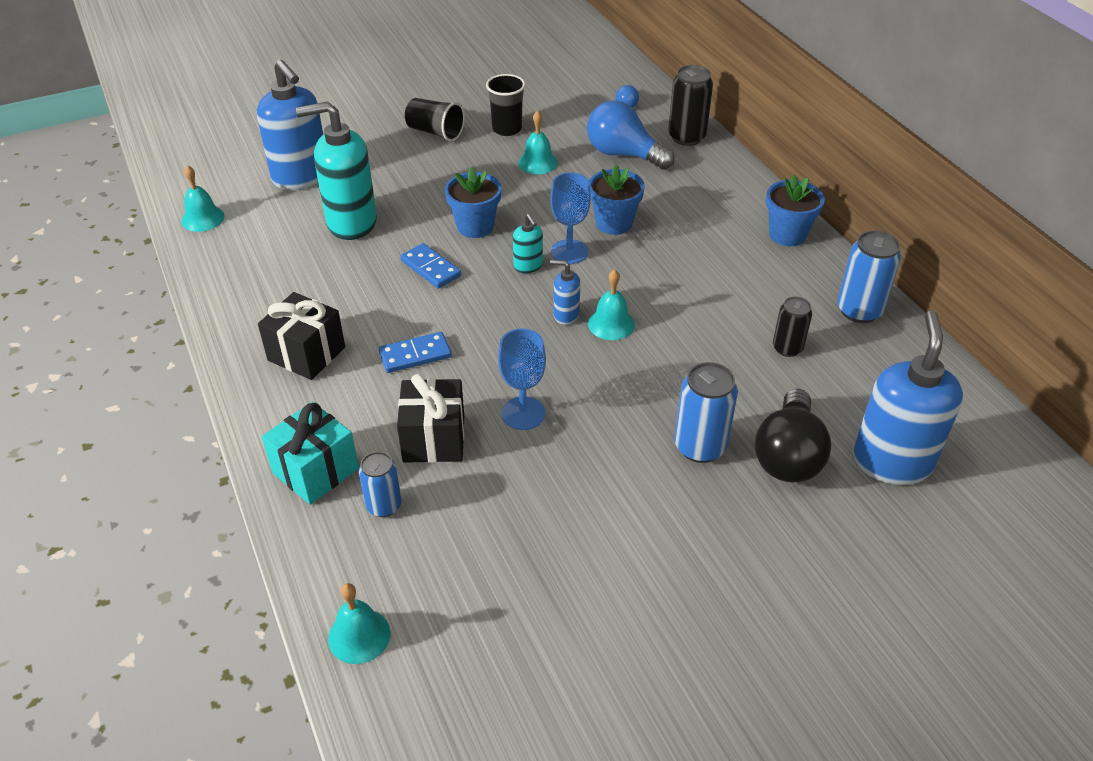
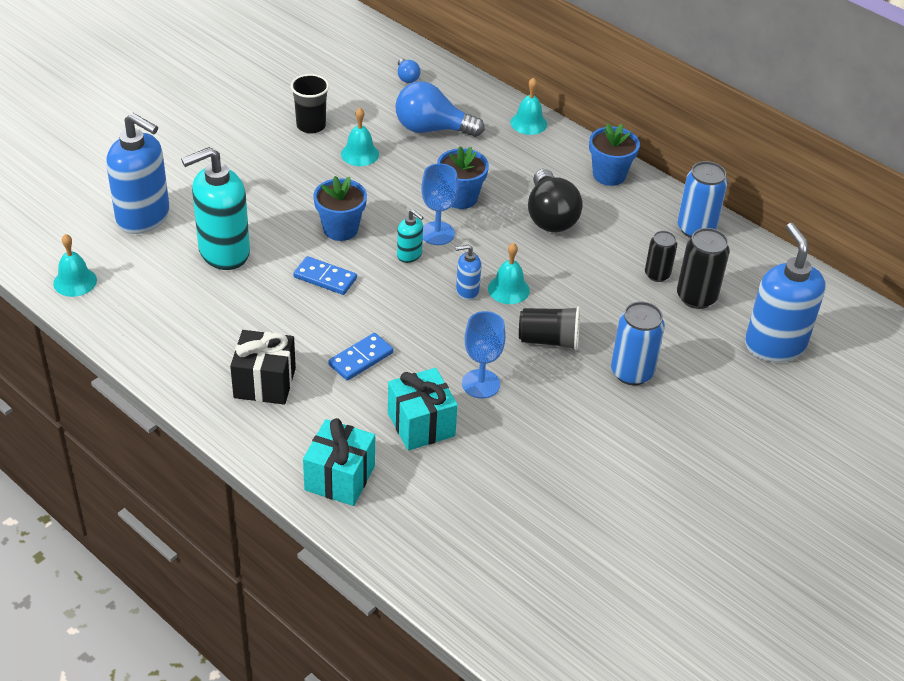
camera: 25 degrees left, 0 degrees up
turquoise bell [328,583,390,664] -> turquoise bell moved to [510,77,547,135]
blue can [359,452,401,517] -> none
black gift [397,374,464,463] -> turquoise gift [388,368,458,451]
black cup [405,98,465,142] -> black cup moved to [519,306,580,350]
black can [668,65,713,146] -> black can moved to [677,228,730,309]
black light bulb [755,389,831,482] -> black light bulb moved to [528,169,583,232]

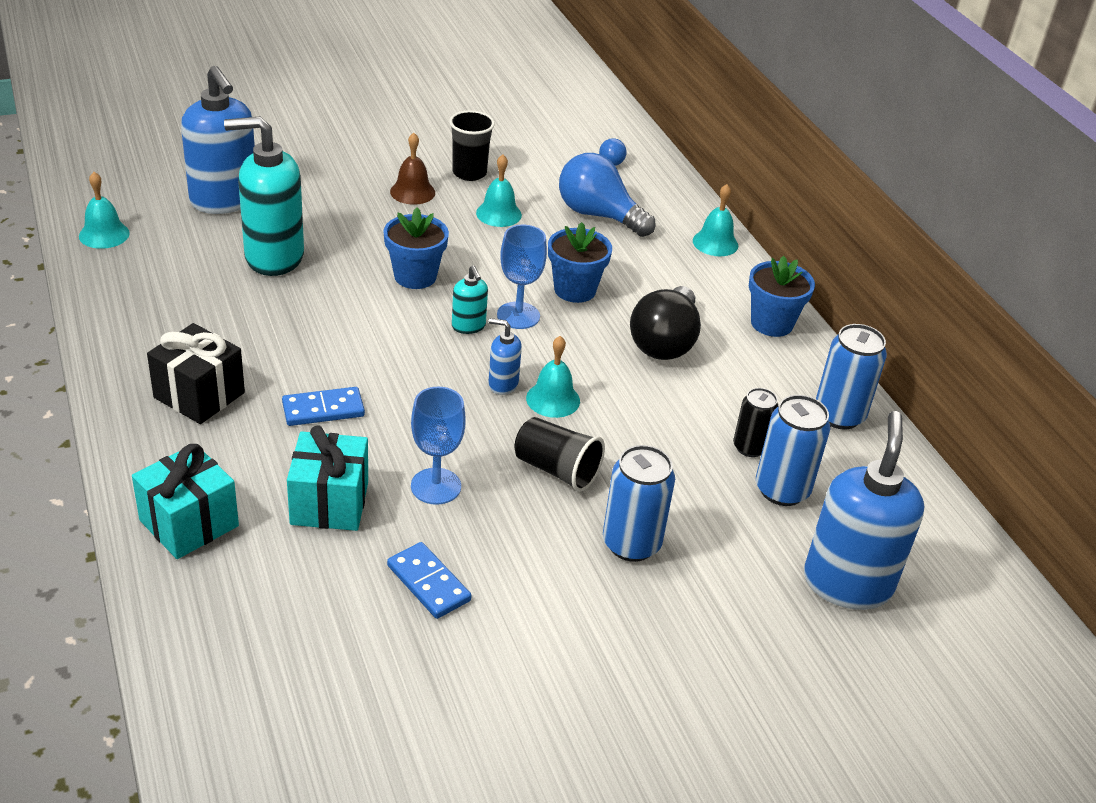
camera: 25 degrees right, 5 degrees down
blue domino [293,256,357,295] -> blue domino moved to [387,542,472,619]
black can [677,228,730,309] -> blue can [756,395,830,506]
none -> brown bell [390,133,435,205]

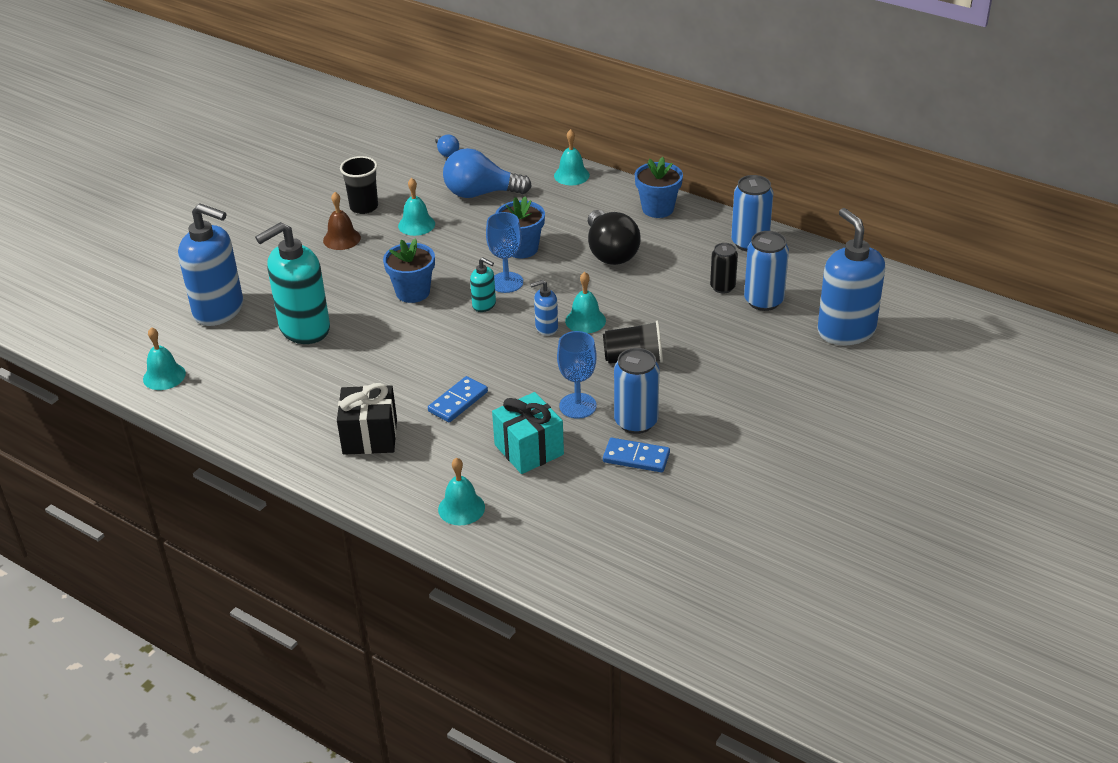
camera: 30 degrees left, 0 degrees up
turquoise gift [132,444,239,559] -> turquoise bell [438,458,485,525]
blue can [603,445,675,562] -> blue can moved to [614,348,659,434]

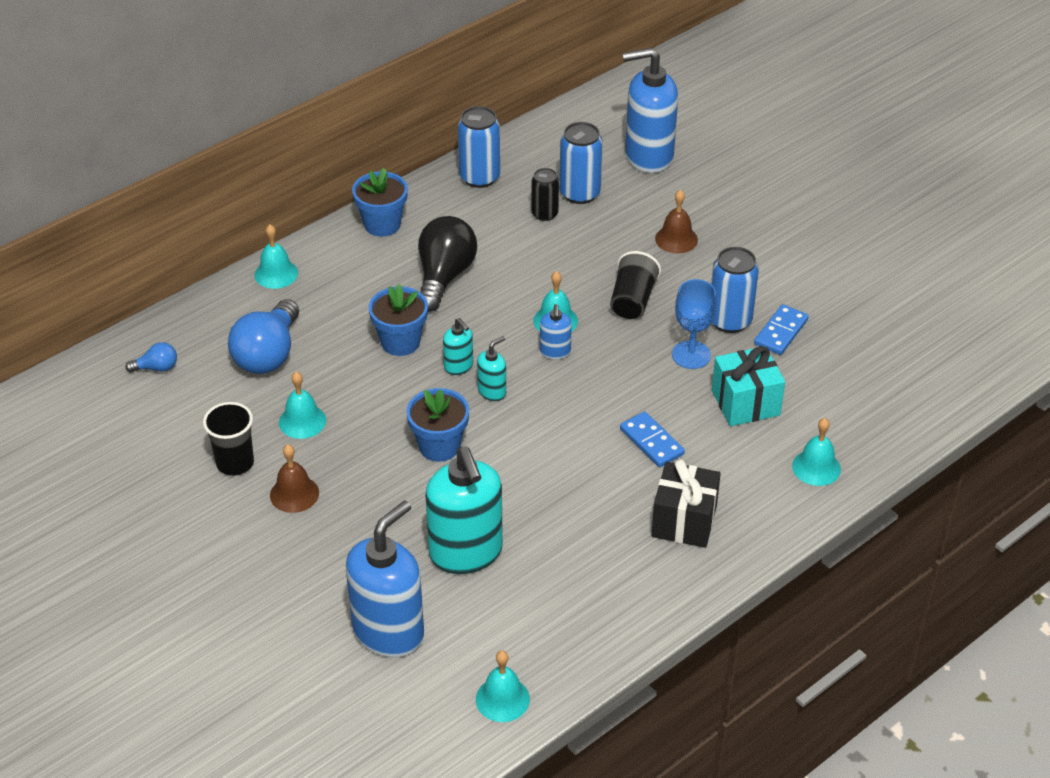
camera: 75 degrees left, 5 degrees up
blue goblet [486,212,523,293] -> turquoise soap dispenser [443,318,473,375]
black light bulb [588,210,641,265] -> black light bulb turned 75 degrees counterclockwise [418,216,477,312]
none -> brown bell [655,190,698,253]

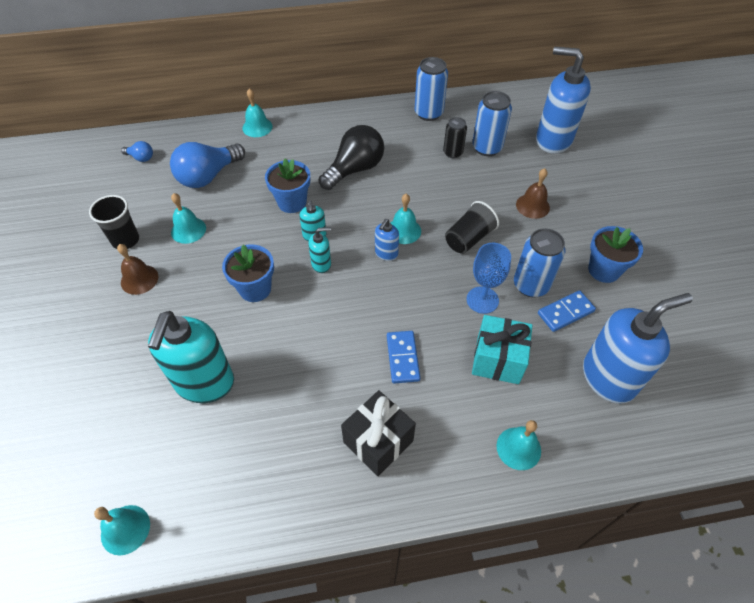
camera: 30 degrees right, 10 degrees up
blue soap dispenser [346,500,424,658] -> blue soap dispenser moved to [583,293,693,403]
blue flower pot [352,168,408,237] -> blue flower pot moved to [588,226,643,283]

